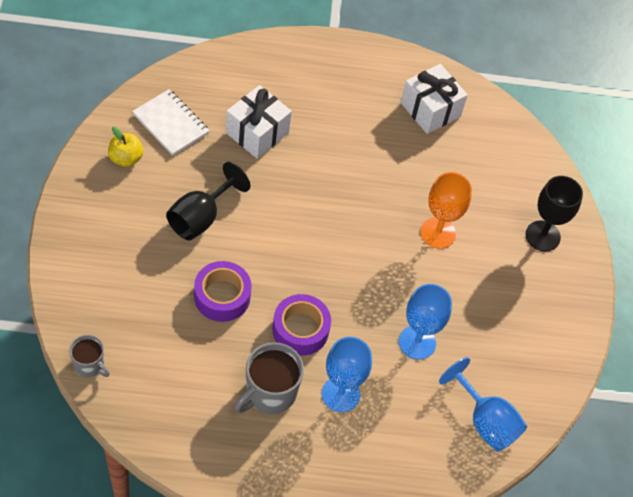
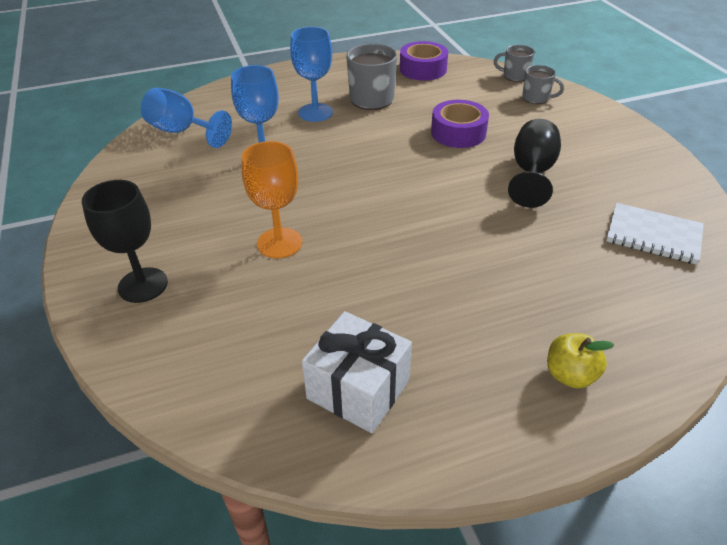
camera: 165 degrees right, 15 degrees down
yellow apple [108,127,143,167] -> yellow apple moved to [547,333,614,389]
white gift [226,85,292,159] -> none
purple tape [272,294,331,356] -> purple tape moved to [400,41,448,81]
none -> grey mug [522,65,564,104]

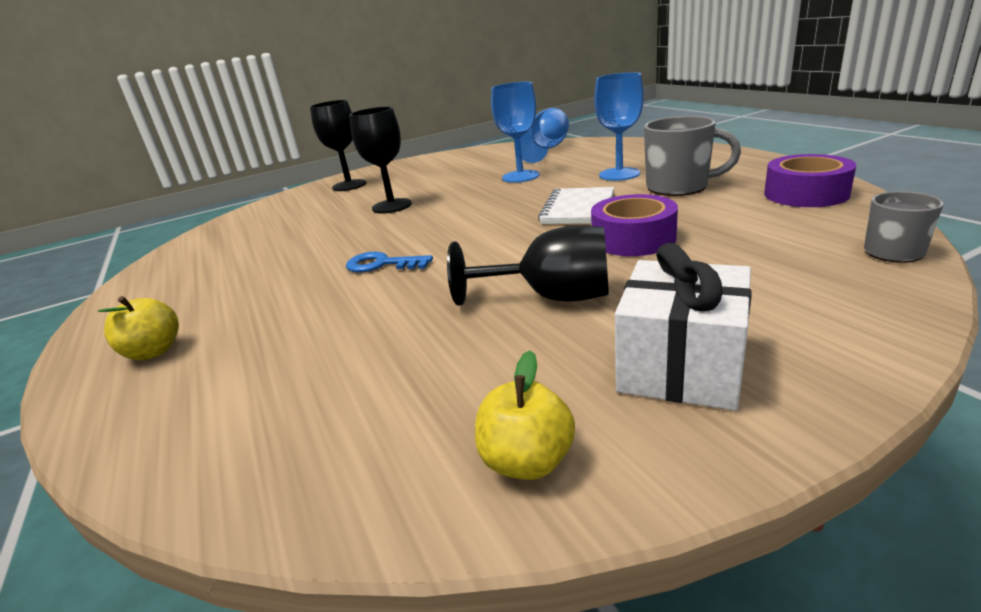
camera: 85 degrees right, 15 degrees down
orange goblet [242,141,302,258] -> black goblet [349,107,412,214]
white gift [302,311,412,433] -> white gift moved to [615,243,752,411]
grey mug [522,65,564,104] -> none
white notebook [606,203,704,265] -> white notebook moved to [538,187,614,224]
none -> blue key [346,252,433,273]
none -> yellow apple [475,350,575,480]

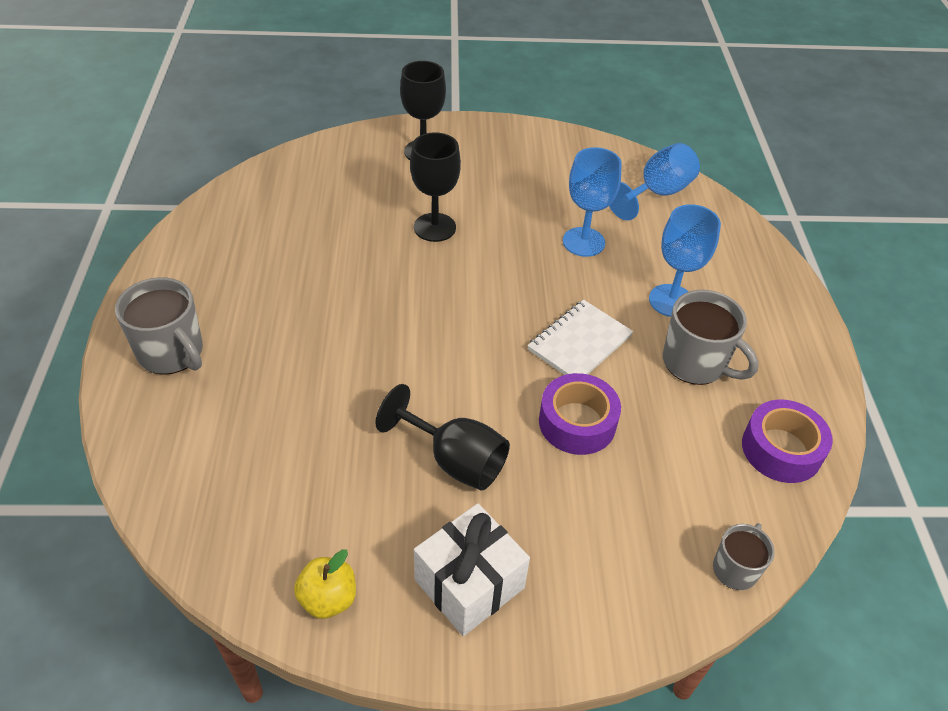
camera: 20 degrees right, 20 degrees up
yellow apple [98,296,179,361] -> grey mug [115,277,203,375]
blue key [346,252,433,273] -> none

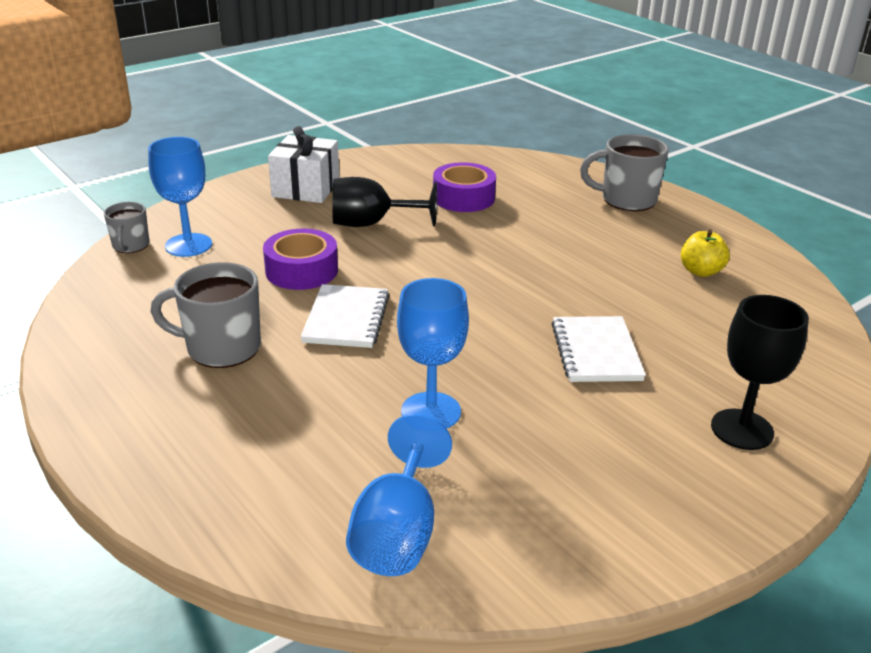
camera: 145 degrees right, 15 degrees down
yellow apple [294,549,356,619] -> yellow apple moved to [681,230,730,277]
black goblet [410,132,461,242] -> white notebook [552,316,646,382]
blue goblet [649,204,721,317] -> blue goblet moved to [148,137,212,257]
purple tape [742,399,833,483] -> purple tape moved to [433,162,496,212]

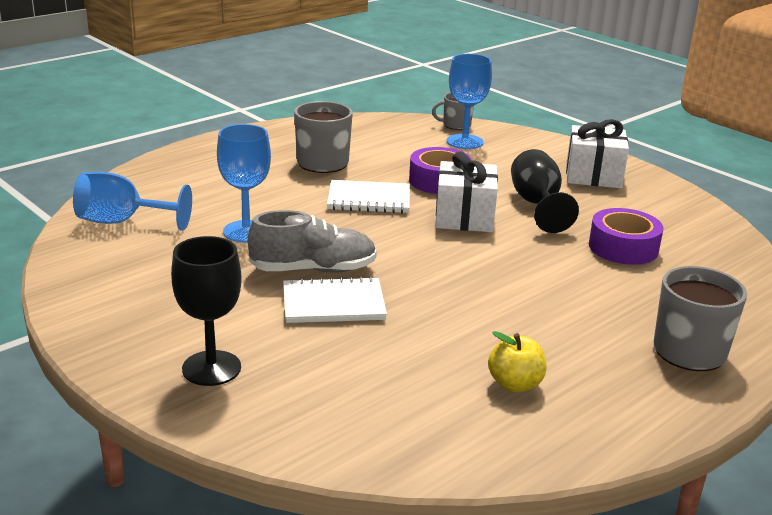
camera: 85 degrees right, 5 degrees down
none -> grey shoe [248,210,377,273]
none -> white gift [435,152,498,232]

